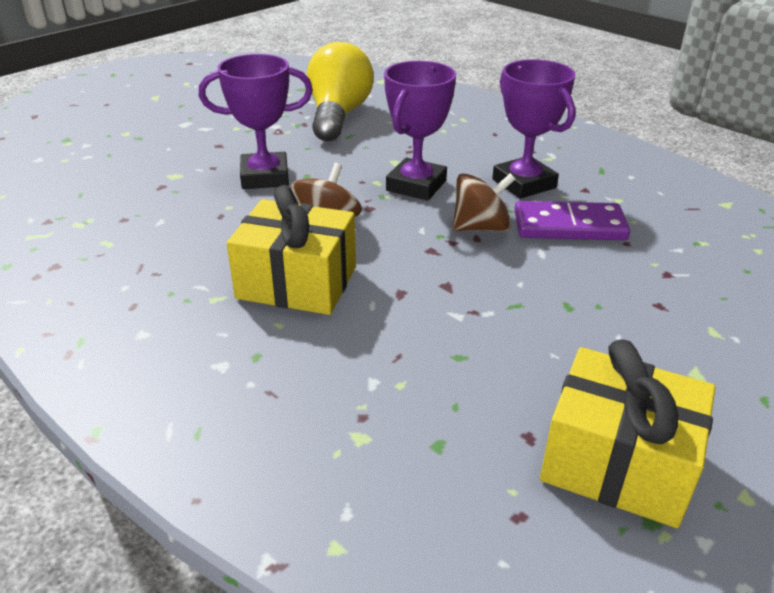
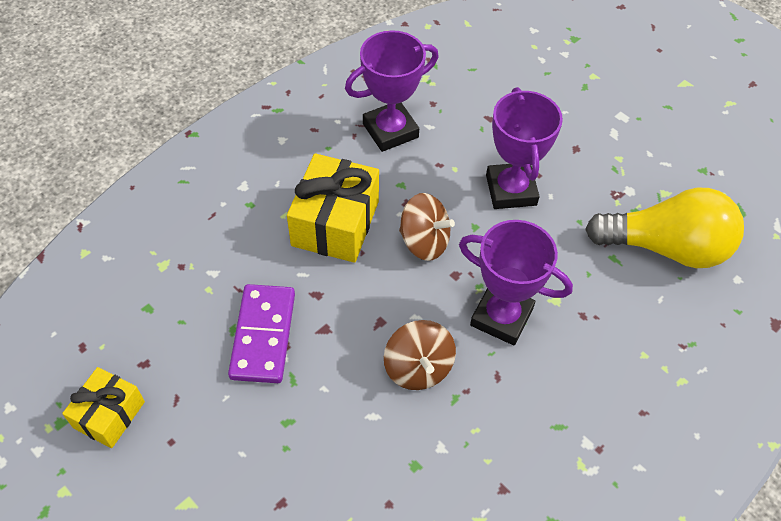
camera: 90 degrees right, 20 degrees up
purple trophy [492,59,576,199] -> purple trophy moved to [345,30,439,152]
purple domino [514,201,630,240] -> purple domino moved to [228,284,295,383]
yellow gift [540,339,715,528] -> yellow gift [62,367,145,448], size x0.61

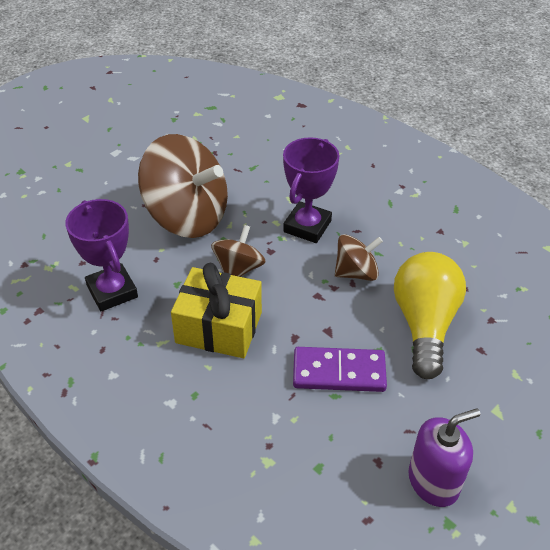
camera: 90 degrees left, 10 degrees down
yellow gift [62,367,145,448] -> purple soap dispenser [408,408,481,507]
purple trophy [486,87,563,209] -> brown spinning top [138,134,228,238]
yellow light bulb [585,188,744,268] -> yellow light bulb moved to [394,252,466,379]

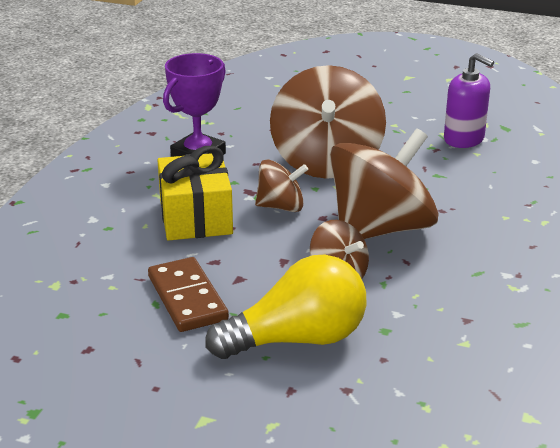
camera: 65 degrees right, 15 degrees down
purple trophy [283,137,340,243] -> brown spinning top [330,128,439,239]
purple domino [293,347,387,392] -> brown domino [148,257,229,332]
purple soap dispenser [408,408,481,507] -> purple soap dispenser moved to [444,53,494,148]

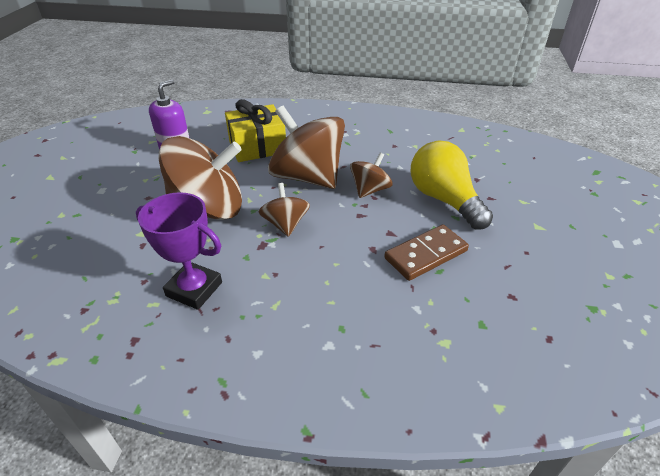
camera: 100 degrees left, 10 degrees up
yellow gift [158,146,233,240] -> yellow gift moved to [225,99,286,162]

